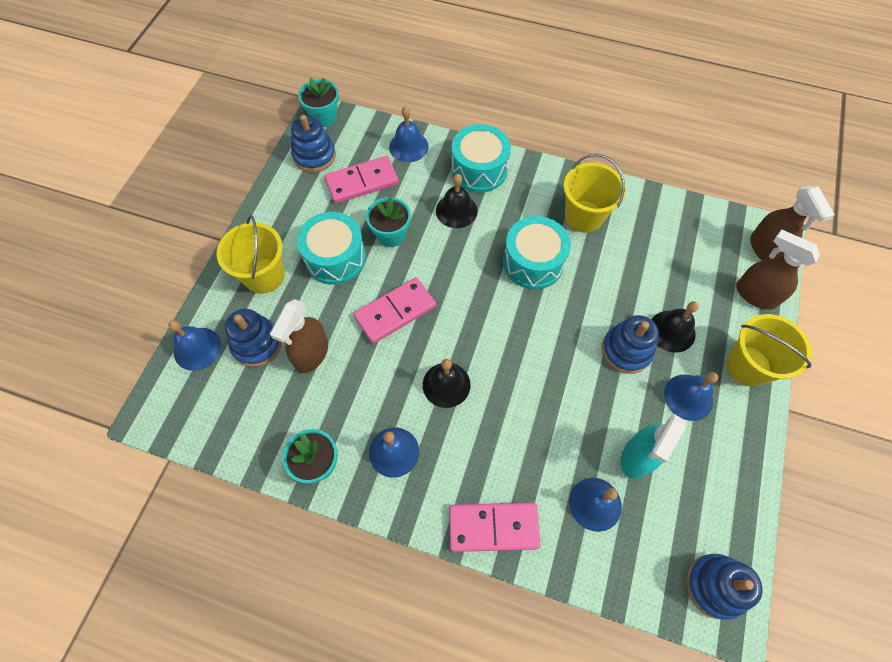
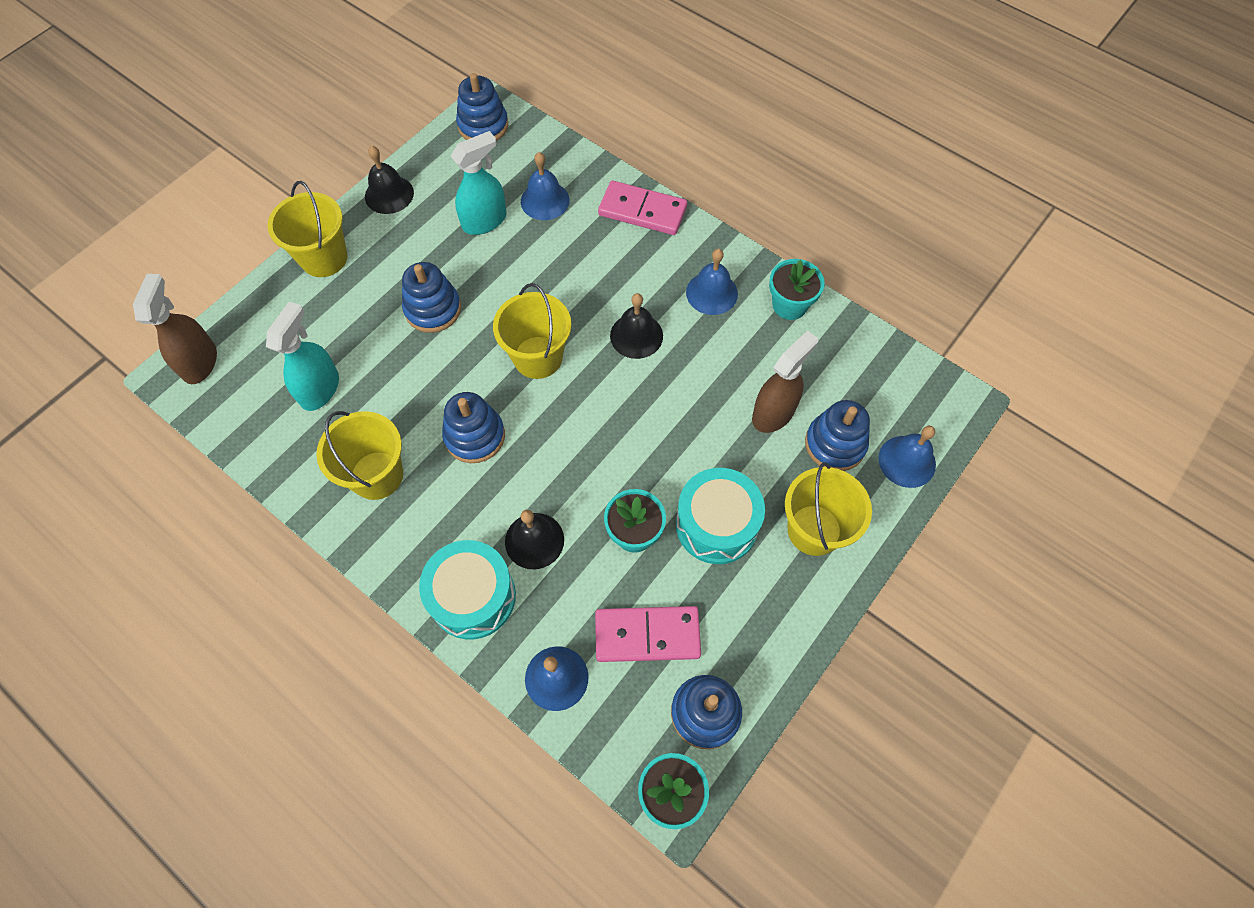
camera: 160 degrees left, 0 degrees up
pink domino [354,277,436,344] -> none
turquoise drum [503,216,571,289] -> blue stacking toy [442,392,505,463]
black bell [651,301,699,353] -> black bell moved to [365,146,414,214]
blue bell [664,372,718,421] -> none
brown spray bottle [736,230,820,310] -> none
none -> turquoise spray bottle [266,302,339,411]
none -> yellow bucket [493,283,571,379]

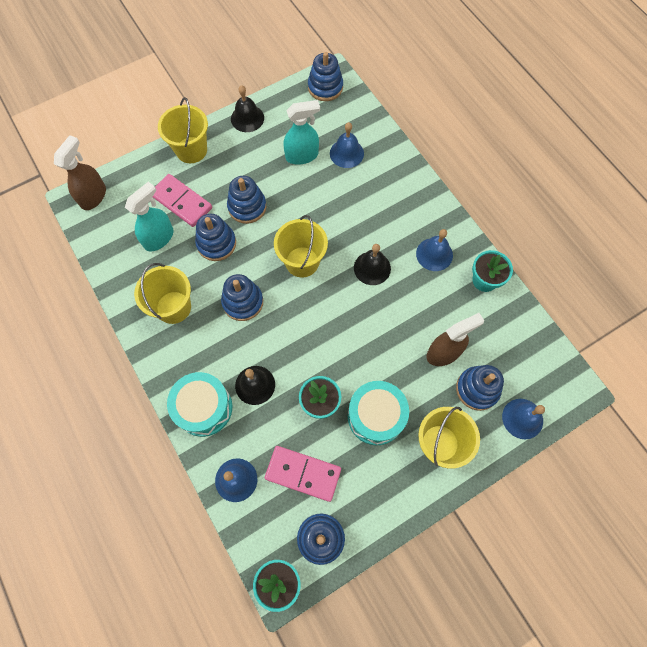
camera: 20 degrees right, 5 degrees up
pink domino [598,181,687,235] -> pink domino moved to [153,174,212,227]
none -> blue stacking toy [195,214,236,261]

